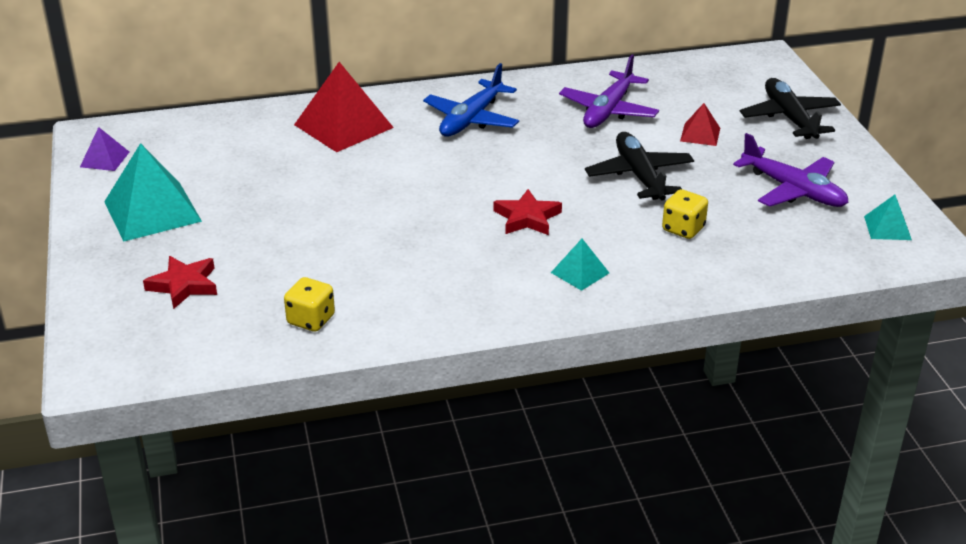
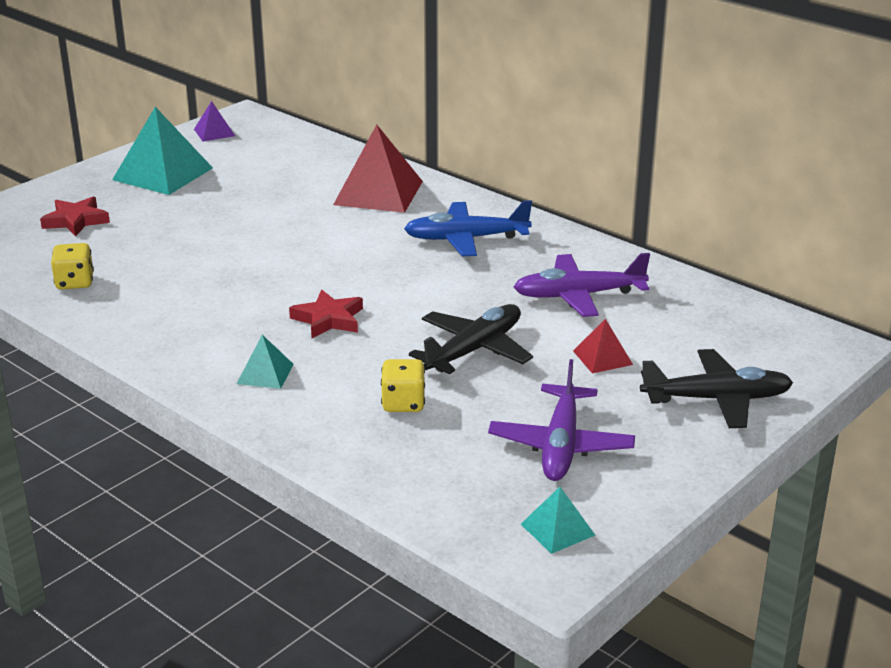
camera: 55 degrees right, 5 degrees down
black plane [740,78,841,139] -> black plane turned 45 degrees clockwise [640,349,793,428]

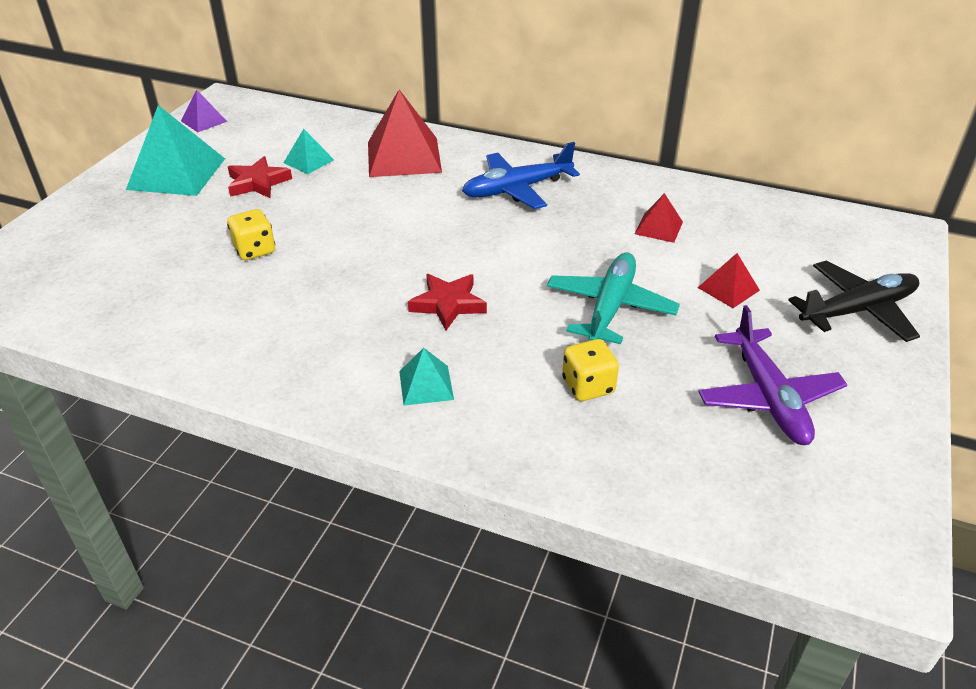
camera: 20 degrees left, 10 degrees up
red star [40,196,110,237] -> red star moved to [228,156,292,198]
yellow dice [51,243,94,290] -> yellow dice moved to [227,209,275,260]
black plane [409,304,533,374] -> turquoise plane [547,252,680,344]
purple plane [514,253,650,317] -> red pyramid [635,193,683,243]
turquoise pyramid [521,487,595,554] -> turquoise pyramid moved to [284,129,334,174]

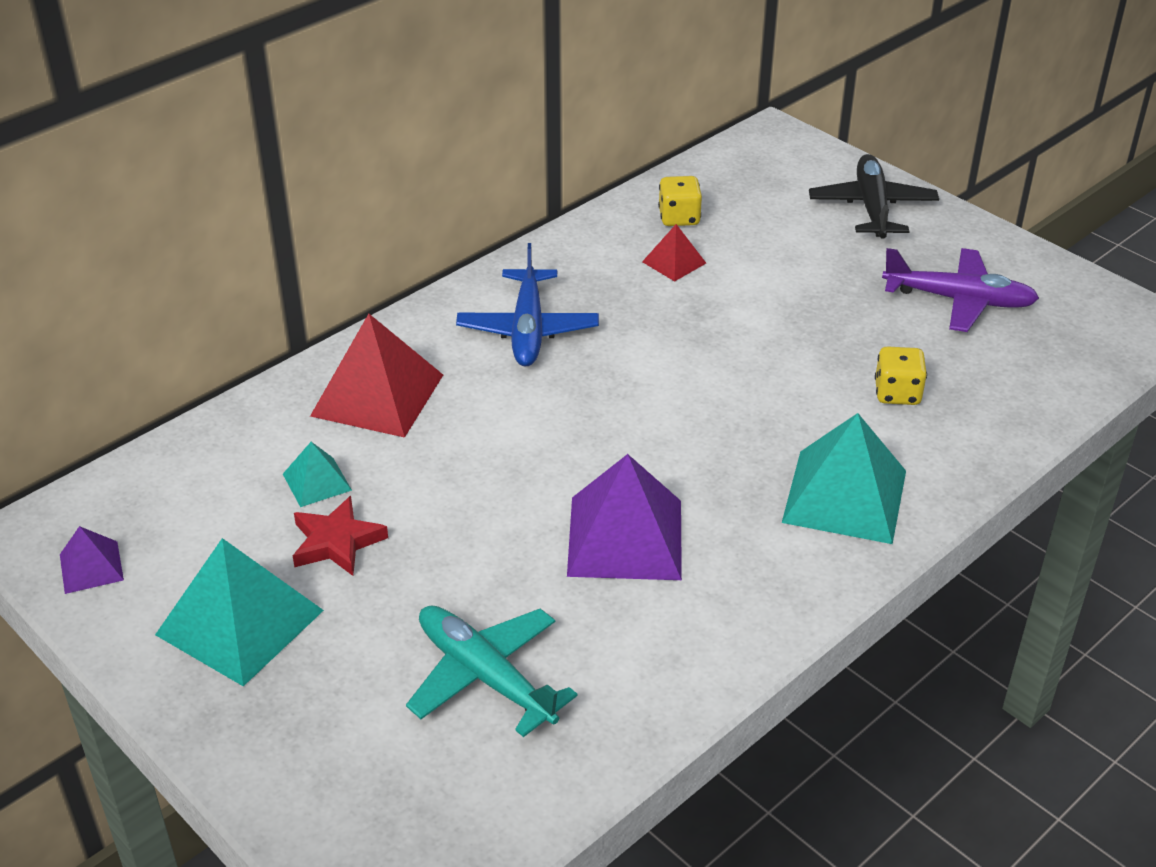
camera: 65 degrees left, 0 degrees up
yellow dice [227,209,275,260] -> yellow dice moved to [658,176,702,226]
turquoise pyramid [399,348,454,406] -> turquoise pyramid [782,413,906,544], size x2.00
red star [408,274,487,330] -> none
turquoise plane [547,252,680,344] -> turquoise plane moved to [406,606,577,737]
red pyramid [698,253,760,308] -> none
none -> purple pyramid [567,454,682,580]

